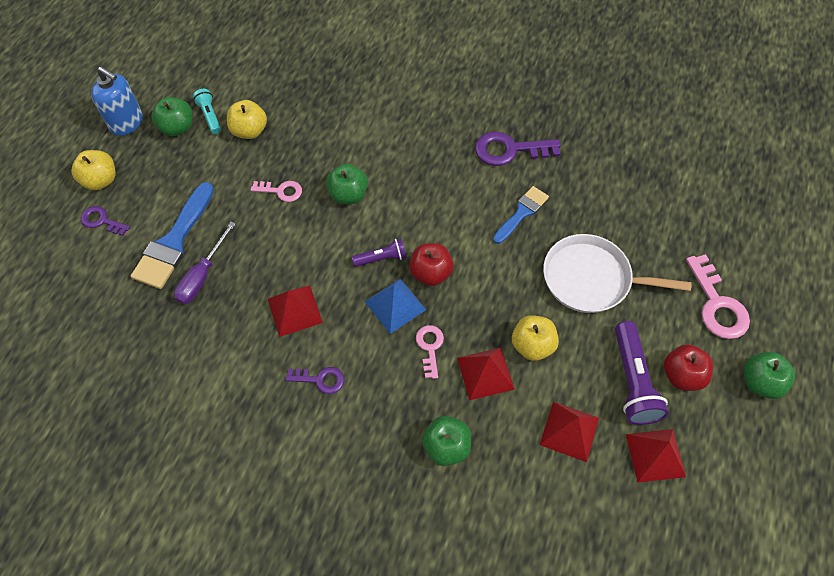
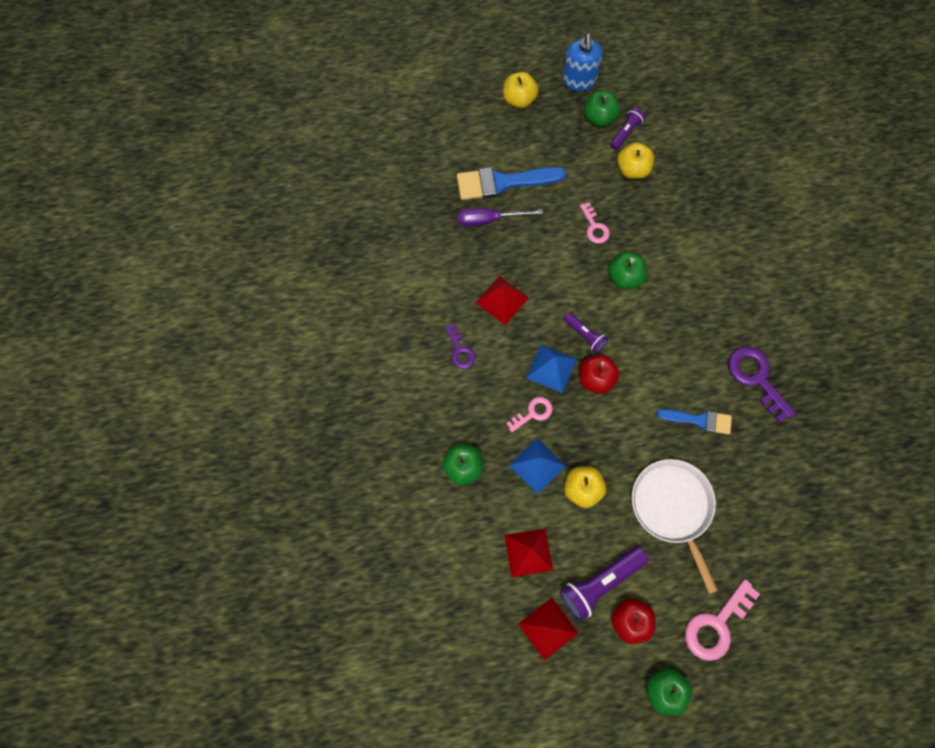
camera: 60 degrees right, 10 degrees up
purple key [81,206,130,236] -> none
turquoise flashlight [193,89,221,134] -> purple flashlight [611,108,645,150]
red pyramid [457,348,515,400] -> blue pyramid [509,438,566,494]

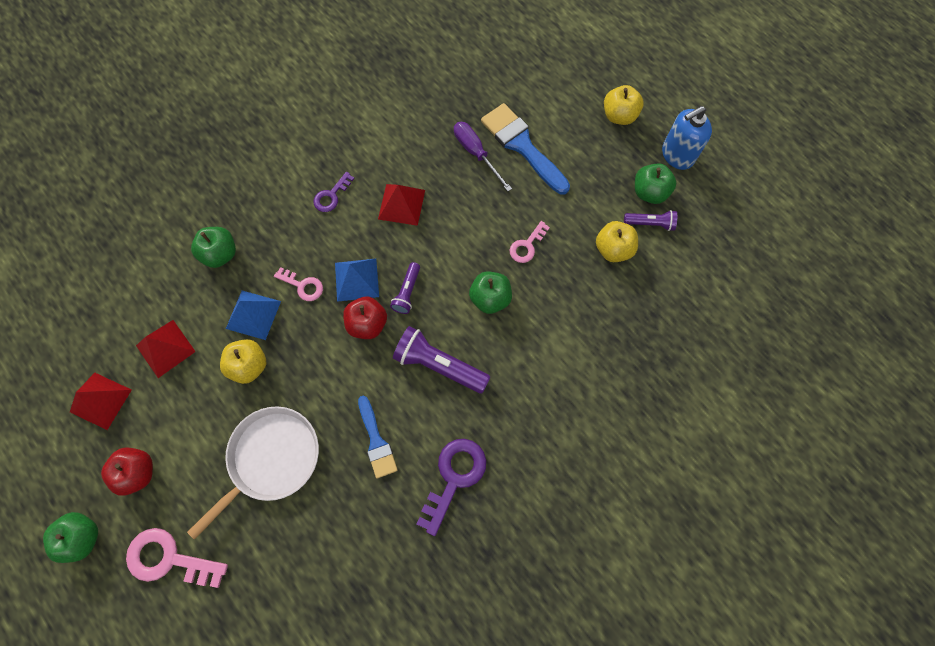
camera: 60 degrees right, 0 degrees up
purple flashlight [560,546,649,621] -> purple flashlight moved to [393,326,490,393]

